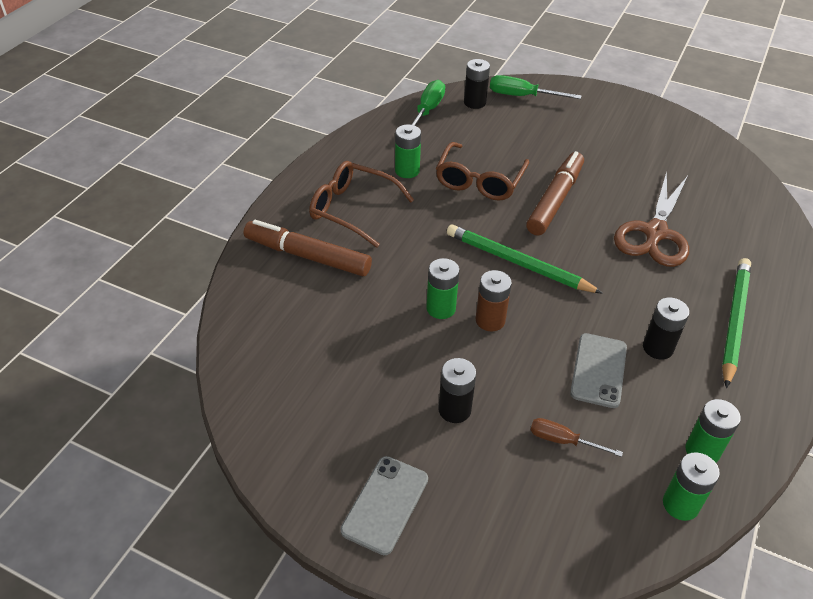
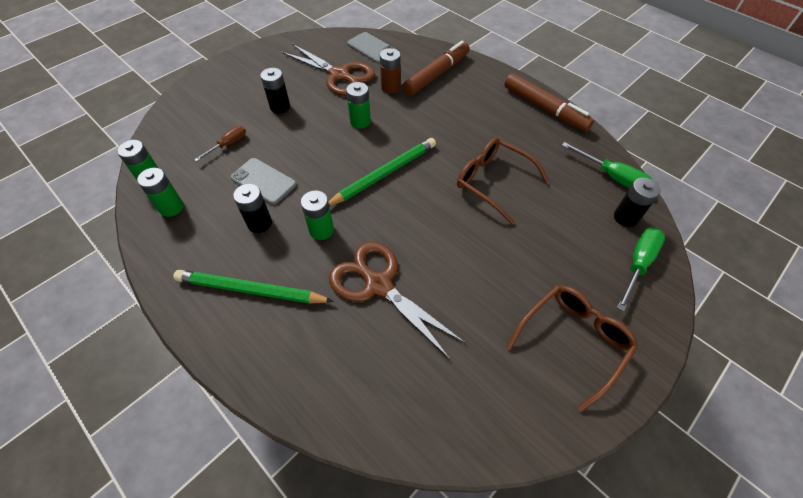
camera: 110 degrees right, 10 degrees up
brown glasses [309,161,414,248] -> brown glasses moved to [506,285,638,412]
grey phone [340,456,428,555] -> grey phone moved to [347,32,395,64]
green battery [395,124,421,178] -> green battery moved to [301,190,334,240]
brown battery [476,270,512,331] -> brown battery moved to [380,48,401,94]
brown marker [526,151,584,236] -> brown marker moved to [504,73,594,132]
green pencil [722,258,751,388] -> green pencil turned 150 degrees clockwise [173,270,334,304]
none -> brown scissors [282,44,375,96]

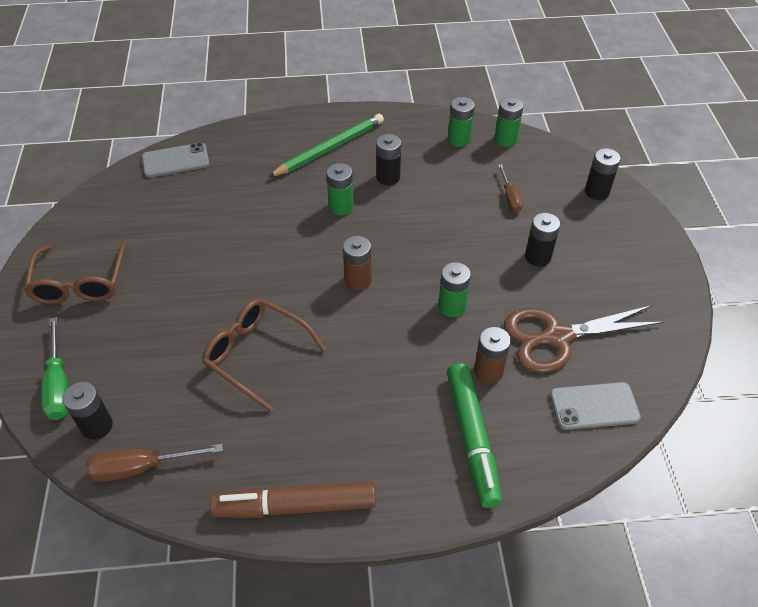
camera: 130 degrees right, 5 degrees down
grey phone [231,158,297,205] -> grey phone moved to [142,143,209,178]
green pencil [328,138,436,206] -> brown battery [343,236,372,290]
brown scissors [329,242,466,360] -> none
brown marker [402,41,470,96] -> green marker [447,363,502,508]
brown glasses [457,138,550,224] -> brown glasses turned 135 degrees counterclockwise [202,298,326,412]
green screwdriver [562,142,652,188] -> brown screwdriver [85,444,223,482]
none -> black battery [585,148,621,200]

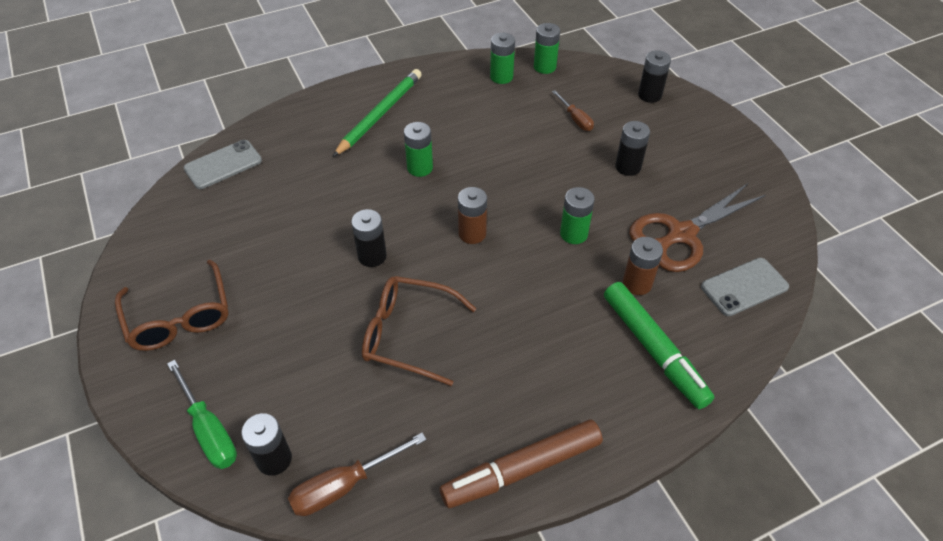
camera: 20 degrees left, 0 degrees up
black battery [376,134,401,185] -> black battery moved to [351,209,387,267]

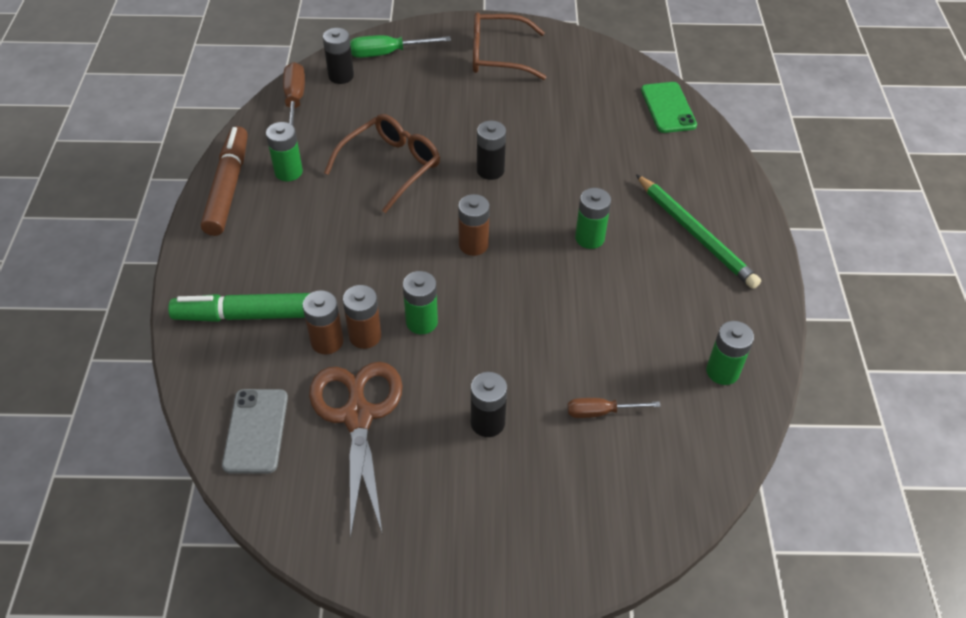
camera: 115 degrees right, 0 degrees up
grey phone [184,140,262,189] -> green phone [641,82,697,133]
green battery [534,23,560,74] -> green battery moved to [266,122,303,181]
black battery [638,50,671,103] -> none
none -> brown battery [343,285,381,349]

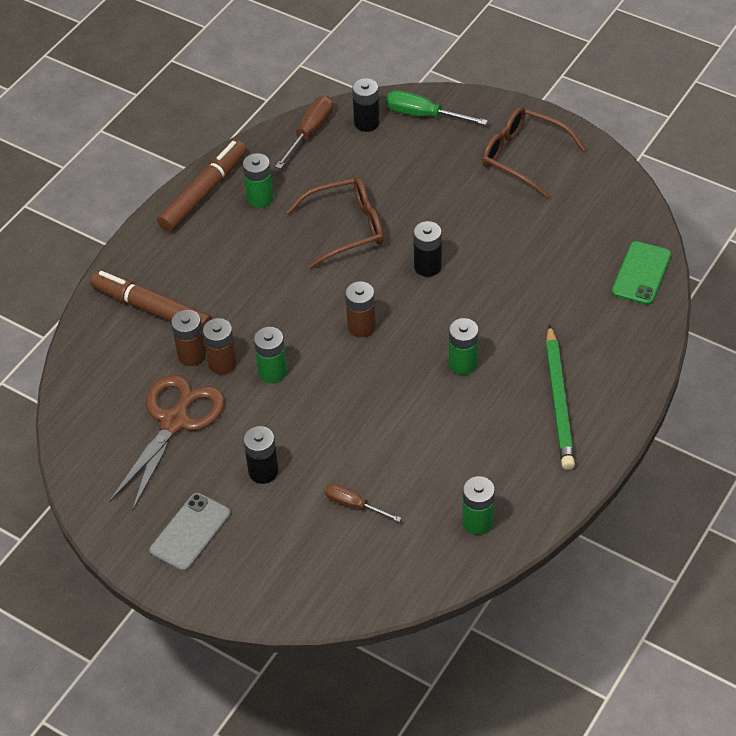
camera: 35 degrees right, 0 degrees up
green marker [168,293,310,322] -> brown marker [90,271,212,331]
grey phone [222,389,288,474] -> grey phone moved to [149,493,231,572]

